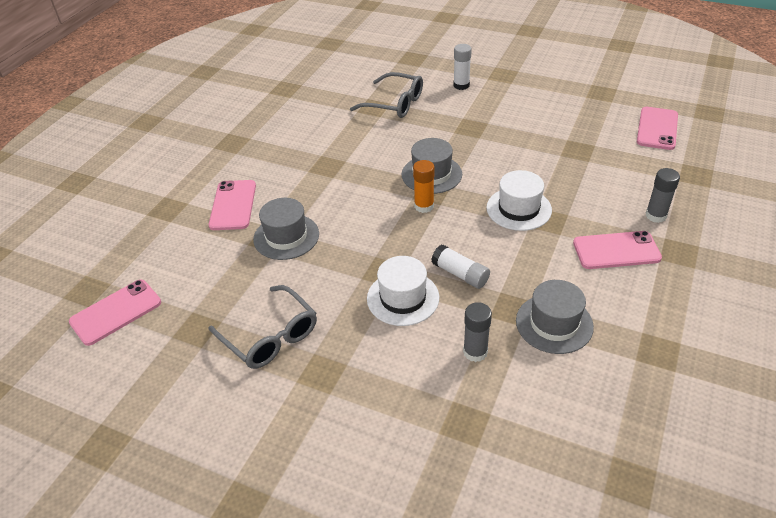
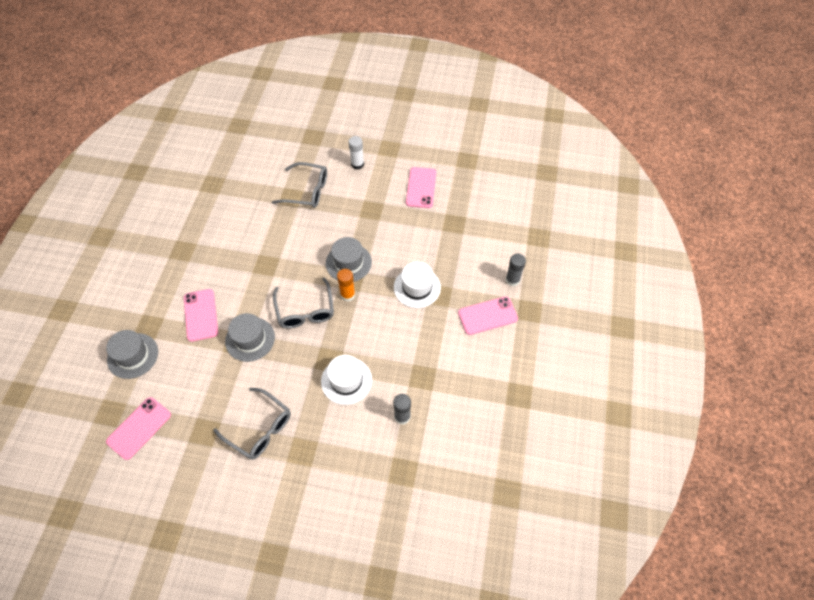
camera: 15 degrees left, 15 degrees up
white glue stick [431,244,490,289] -> none
grey hat [516,280,594,354] -> grey hat moved to [106,330,158,379]
pink phone [637,107,678,150] -> pink phone moved to [406,167,436,208]
none -> grey glasses [273,278,334,329]

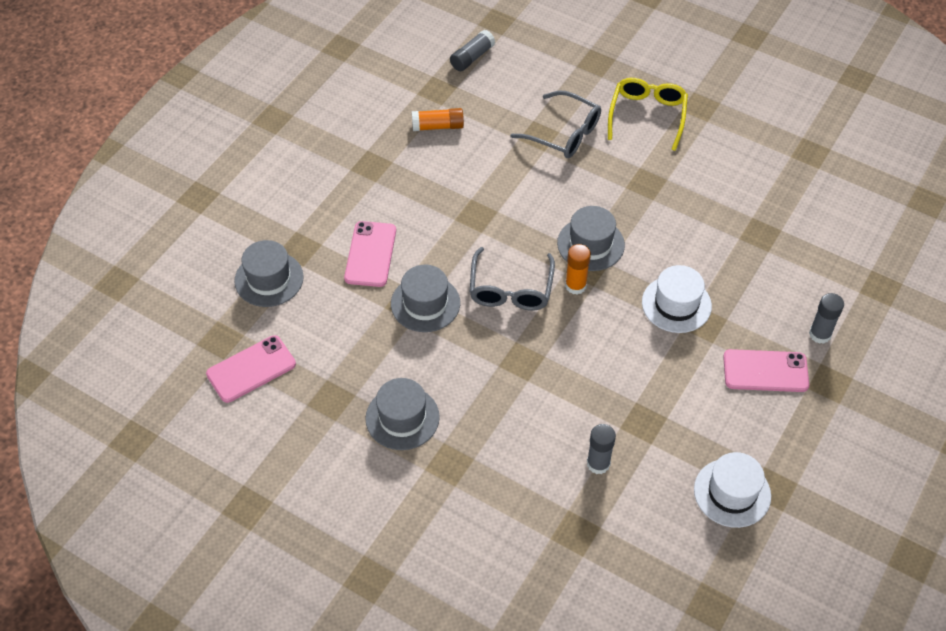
camera: 20 degrees right, 5 degrees down
grey glasses [213,387,291,460] -> grey hat [365,378,440,450]
white hat [321,355,372,405] -> white hat moved to [694,452,771,528]
white glue stick [349,136,364,169] -> yellow glasses [608,78,688,151]
pink phone [406,167,436,208] -> none
none -> orange glue stick [412,108,464,131]
none -> grey glue stick [450,30,495,71]

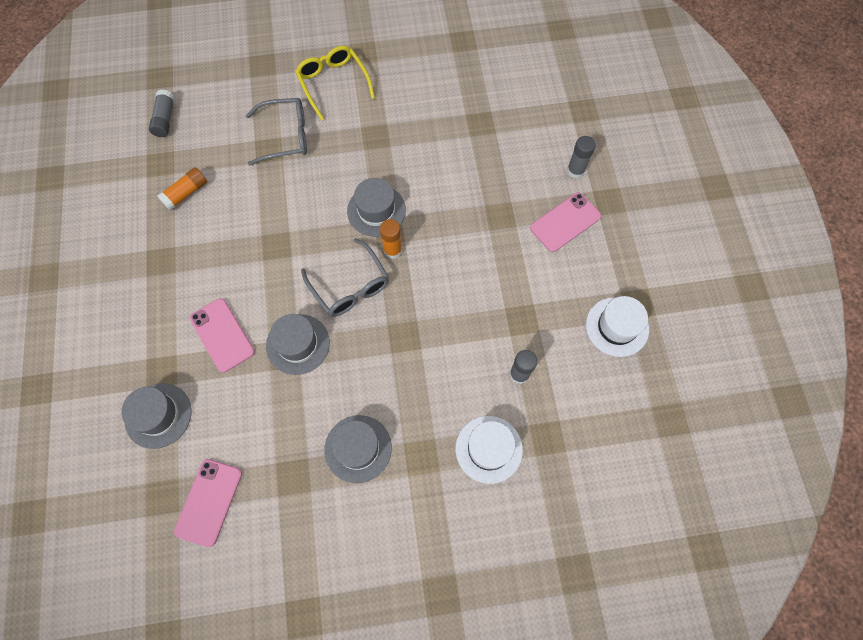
camera: 40 degrees left, 15 degrees up
white hat [642,265,712,333] -> white hat moved to [456,416,523,484]

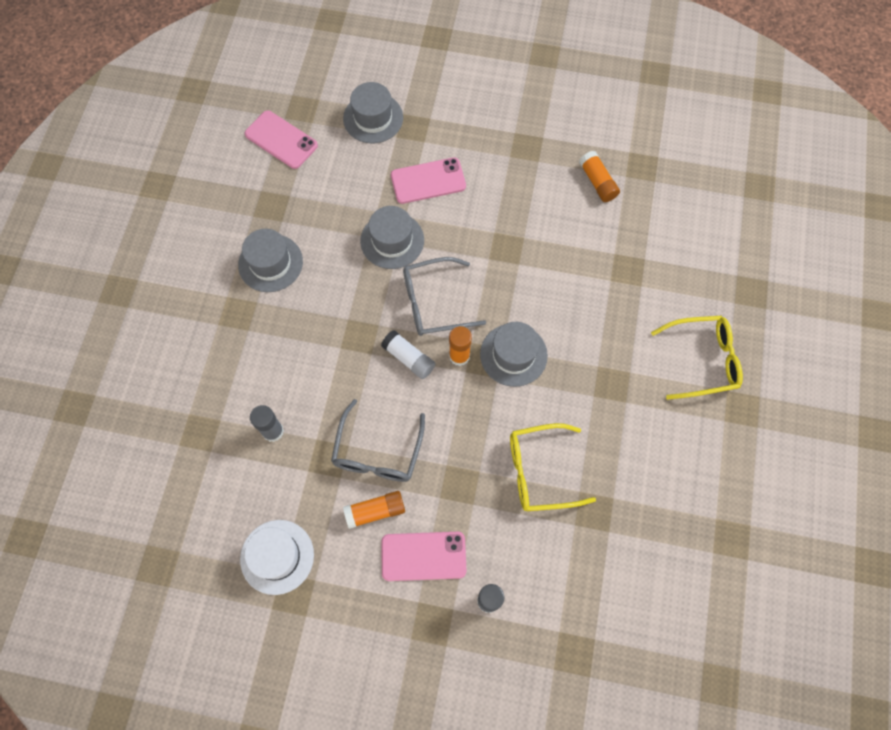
camera: 110 degrees right, 0 degrees up
grey glue stick [149,89,175,137] -> none
grey glasses [246,98,307,166] -> grey glasses moved to [331,399,425,482]
white hat [456,416,523,484] -> none
pink phone [530,192,601,252] -> pink phone turned 75 degrees counterclockwise [381,532,467,581]
none -> orange glue stick [343,491,405,529]
none -> white glue stick [381,330,435,379]
none -> yellow glasses [510,423,596,511]

